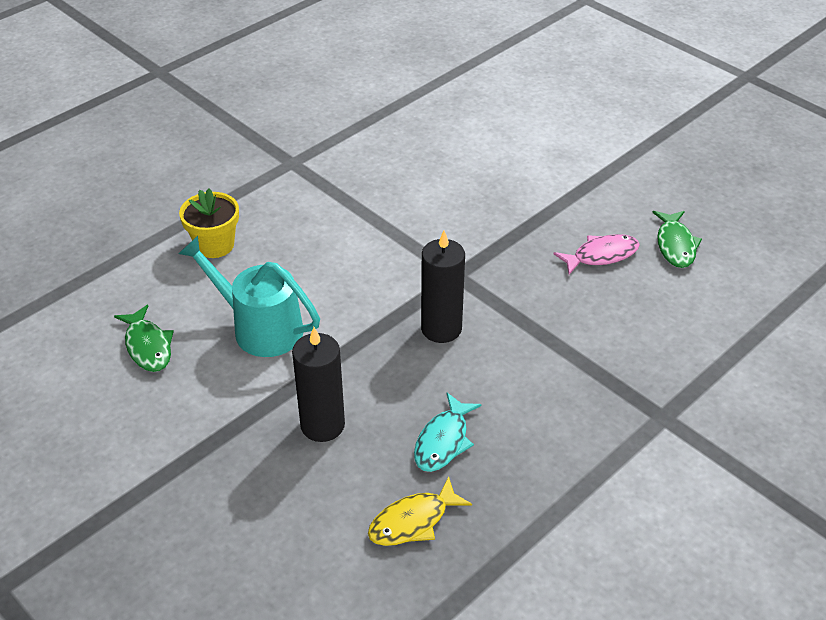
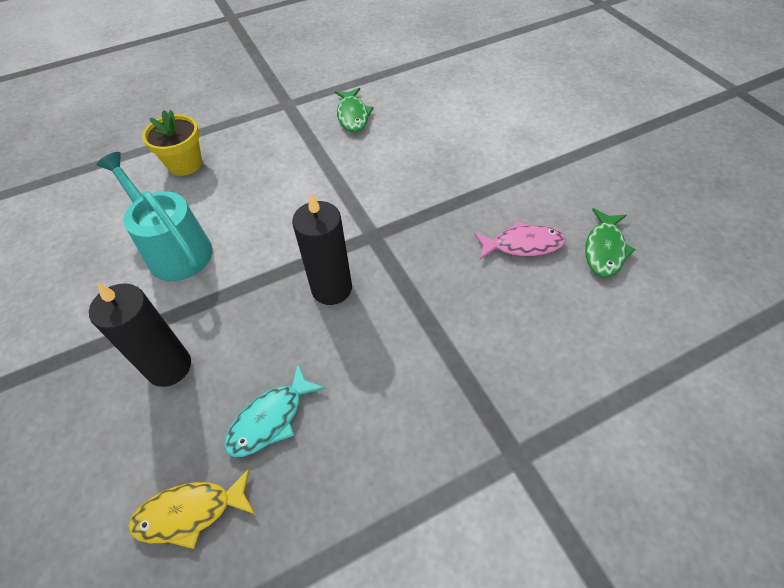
camera: 20 degrees right, 10 degrees up
green fish [114,305,174,372] -> green fish moved to [334,88,373,132]

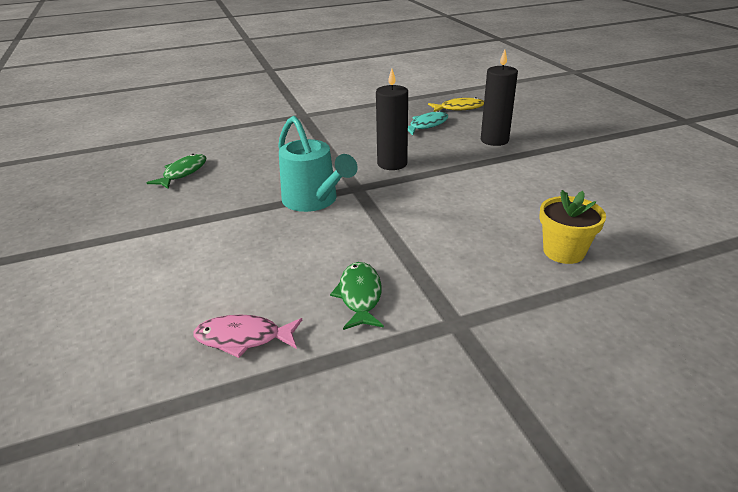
camera: 175 degrees left, 20 degrees down
turquoise watering can [96,152,212,281] -> turquoise watering can moved to [278,116,358,212]
pink fish [474,221,566,259] -> pink fish moved to [193,315,302,358]

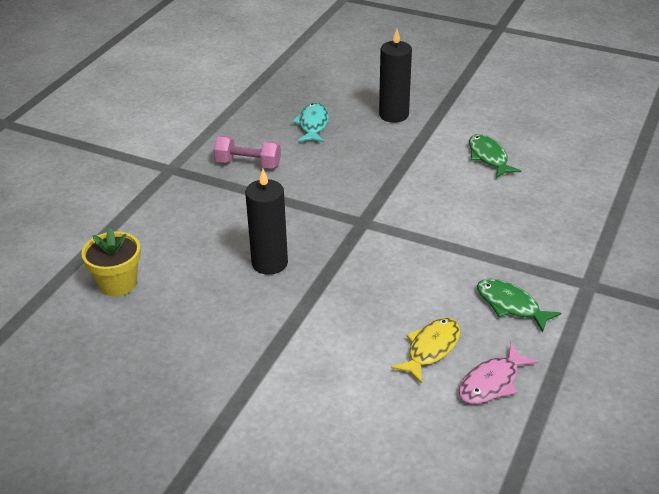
camera: 45 degrees left, 5 degrees up
green fish [147,154,207,189] -> green fish moved to [469,134,521,178]
turquoise watering can [278,116,358,212] -> none
black candle [376,69,408,170] -> black candle moved to [245,169,288,275]
yellow fish [428,97,484,112] -> yellow fish moved to [391,318,460,384]
yellow flower pot [540,190,606,264] -> yellow flower pot moved to [81,228,141,296]
none -> pink dumbbell [213,136,281,169]

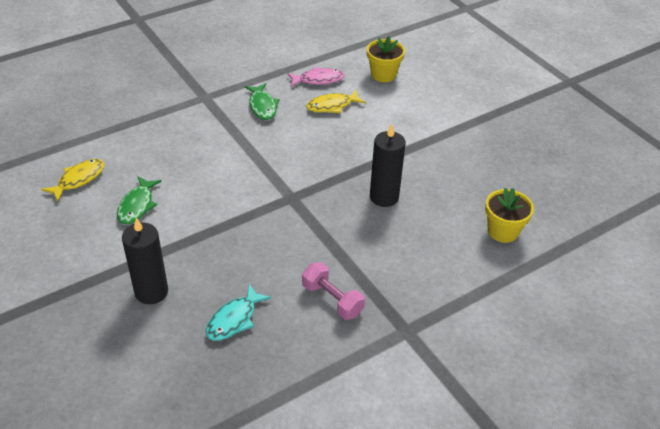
camera: 150 degrees left, 5 degrees up
none -> yellow fish [41,159,104,202]
none -> yellow flower pot [367,36,405,82]

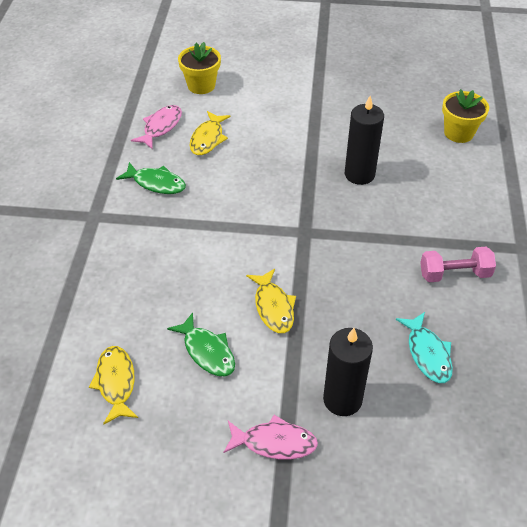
camera: 50 degrees left, 5 degrees up
none -> pink fish [223,415,318,460]
none -> yellow fish [246,269,296,333]

